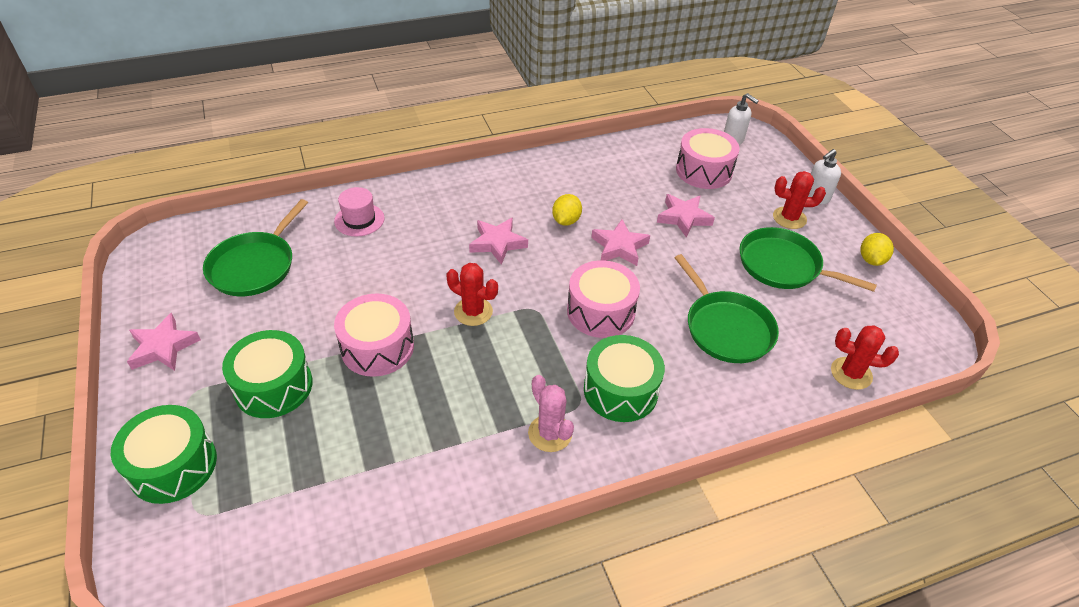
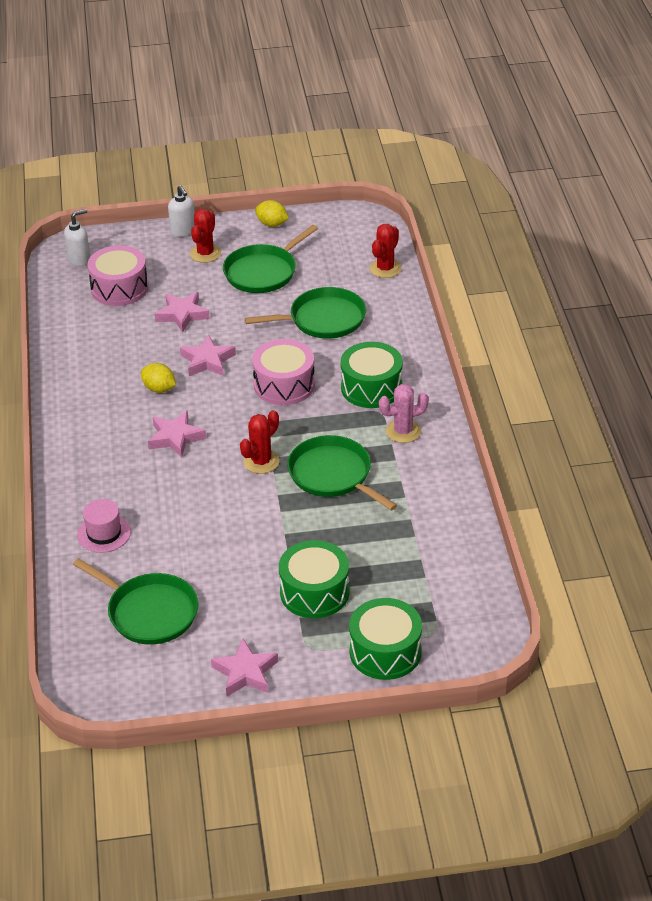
camera: 75 degrees left, 5 degrees down
pink drum [334,294,414,377] -> none
none -> green pan [287,435,397,511]

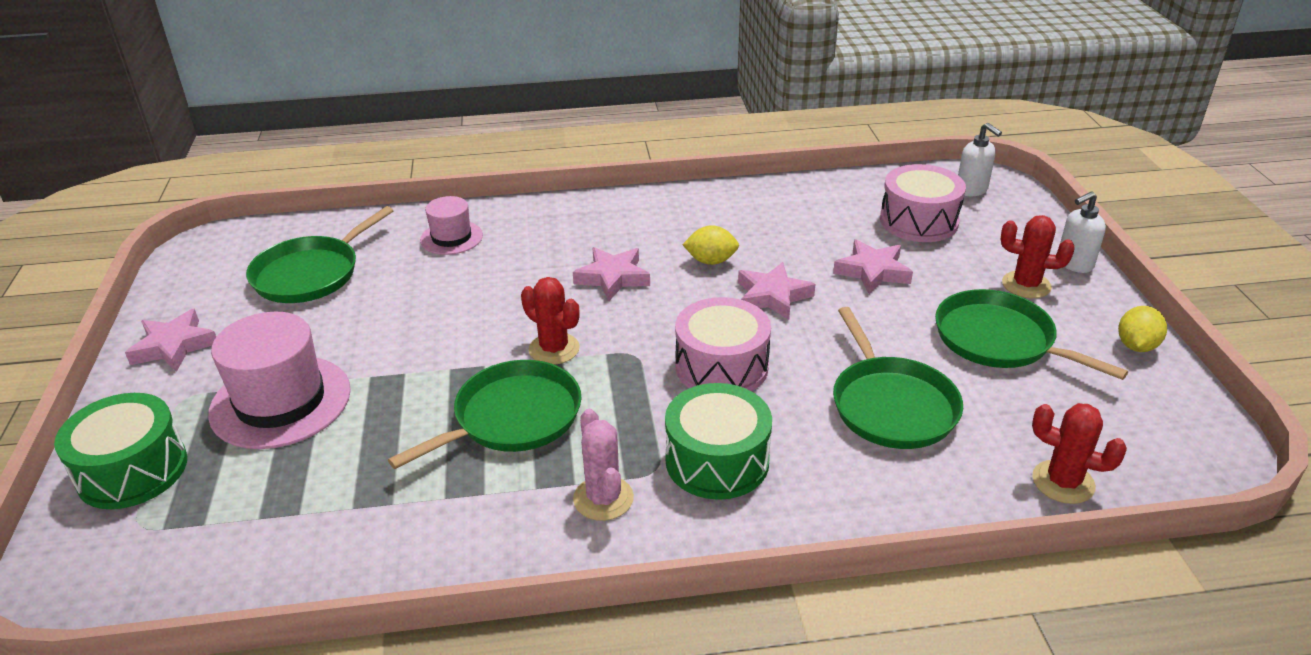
camera: 90 degrees right, 5 degrees down
yellow lemon [141,363,176,393] -> yellow lemon turned 60 degrees clockwise [682,225,739,265]
green drum [279,540,349,618] -> pink hat [208,312,351,449]

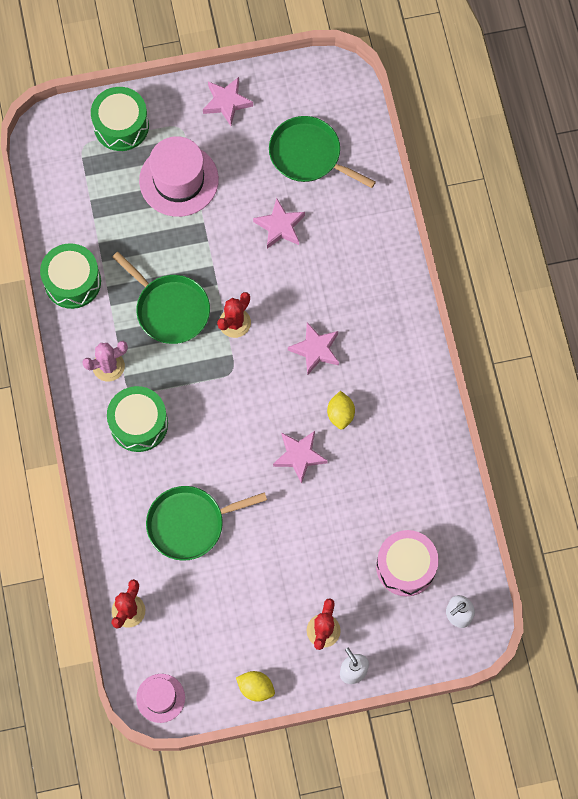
camera: 85 degrees right, 35 degrees up
pink hat [420,196,483,255] -> pink hat moved to [136,674,185,723]
pink drum [675,297,771,391] -> none
pink star [833,239,913,294] -> pink star moved to [253,198,305,249]
green pan [935,289,1128,380] -> none
none -> green drum [40,243,101,309]

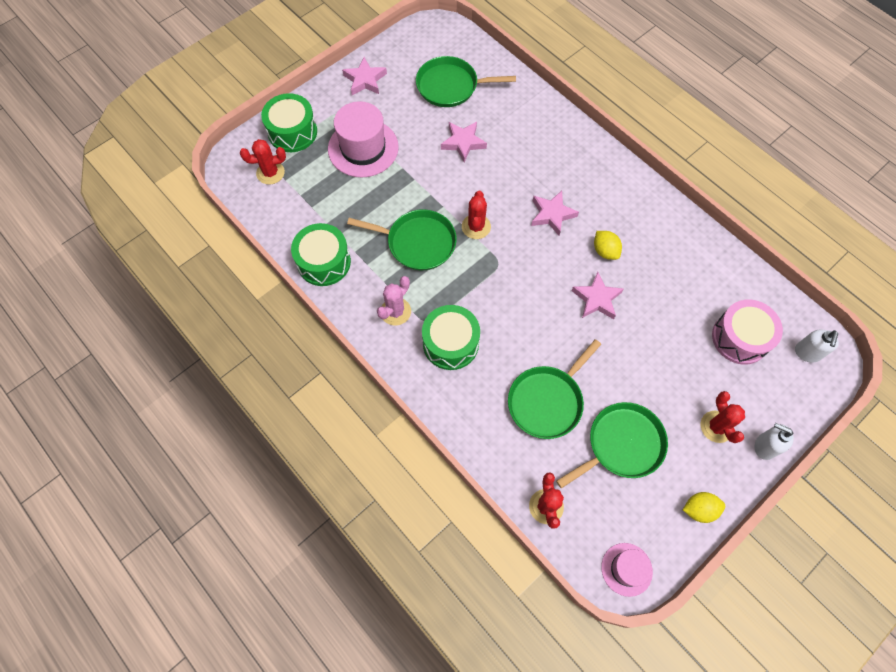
camera: 30 degrees left, 5 degrees down
none -> red cactus [240,139,286,185]
none -> green pan [556,402,668,488]

